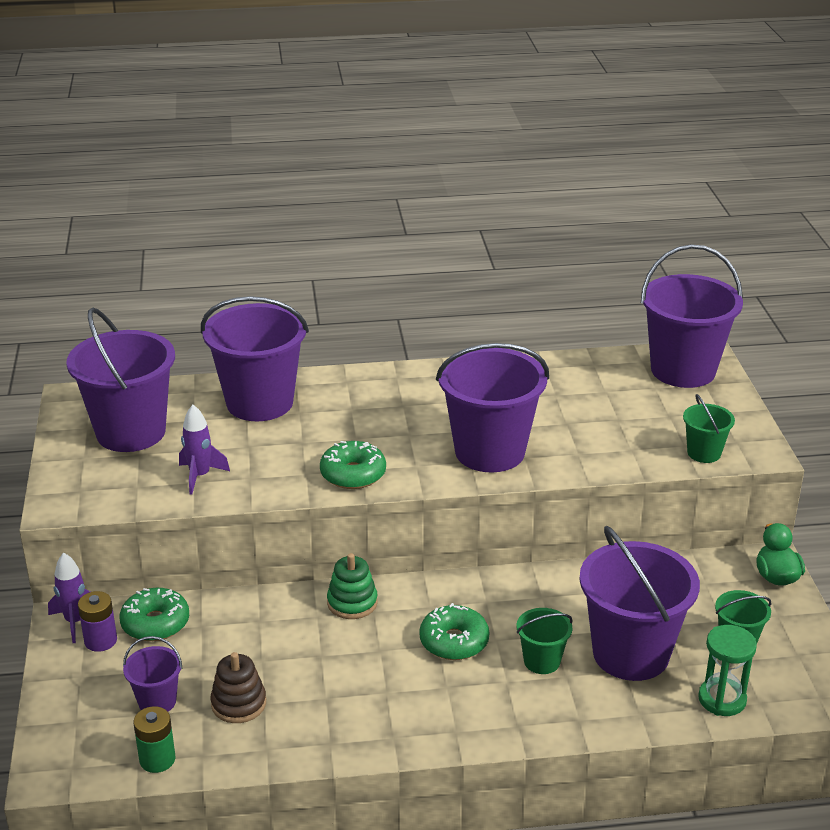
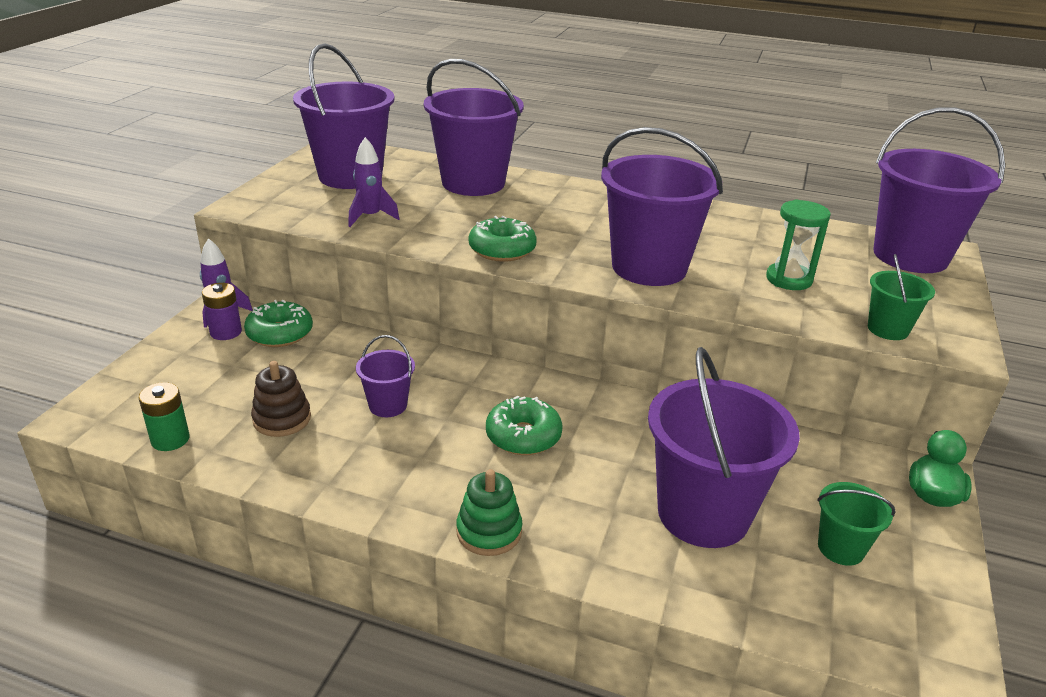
camera: 25 degrees right, 0 degrees up
purple bucket [123,636,183,711] -> purple bucket moved to [356,335,415,417]
green stacking toy [327,553,378,619] -> green stacking toy moved to [456,469,522,556]
green bucket [517,608,573,674] -> none
green hourglass [698,625,757,716] -> green hourglass moved to [766,199,831,290]

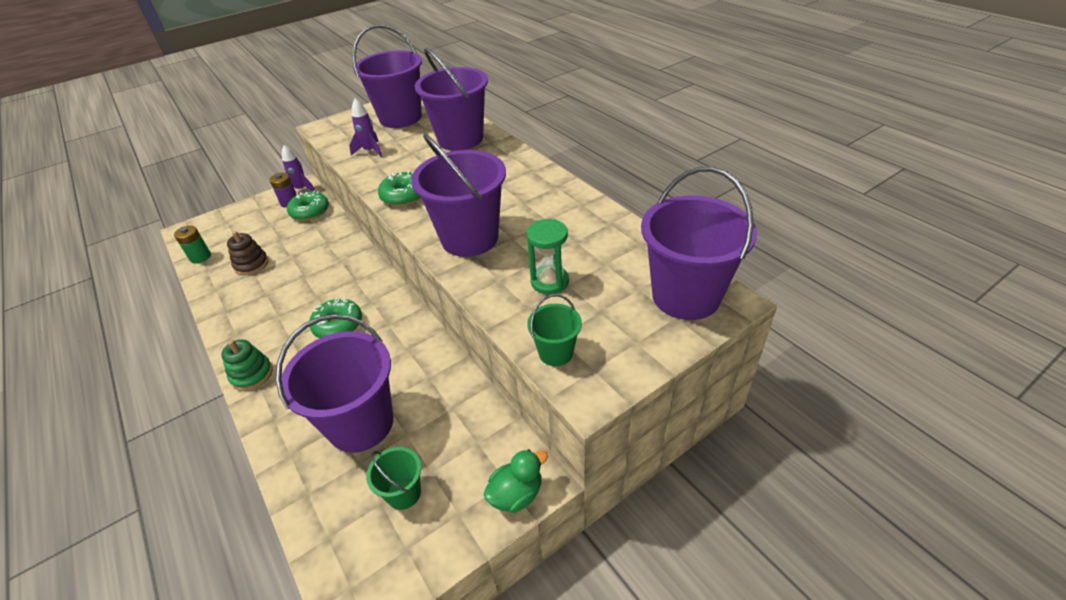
camera: 40 degrees right, 10 degrees up
purple bucket [356,335,415,417] -> none

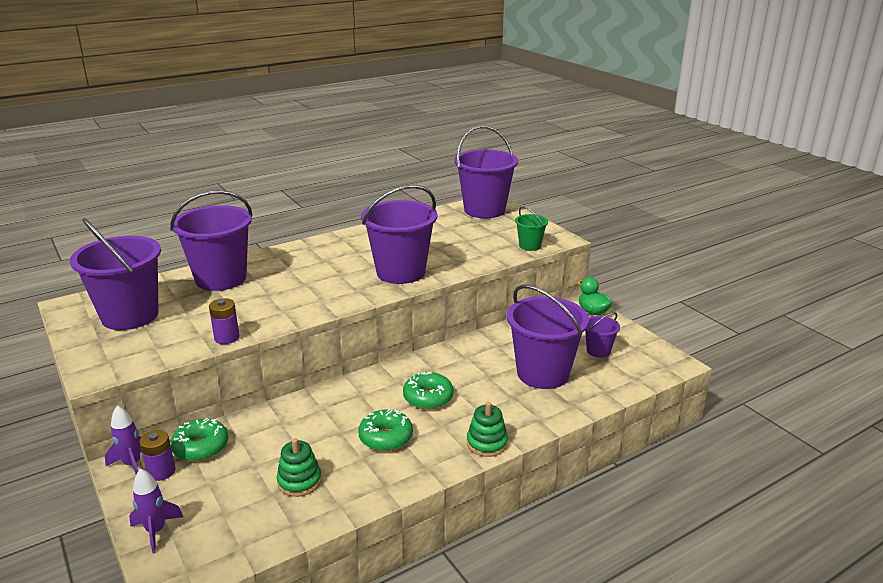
camera: 90 degrees left, 15 degrees down
green battery [174,225,211,264] -> none
brown stacking toy [227,231,269,276] -> green stacking toy [277,438,322,497]
purple rocket [349,98,383,157] -> purple rocket moved to [129,468,183,554]
green bucket [366,447,421,510] -> purple bucket [585,312,620,358]
green donut [378,171,421,207] -> green donut moved to [358,409,413,451]
green hourglass [527,219,569,294] -> none
none -> purple battery [209,298,240,344]

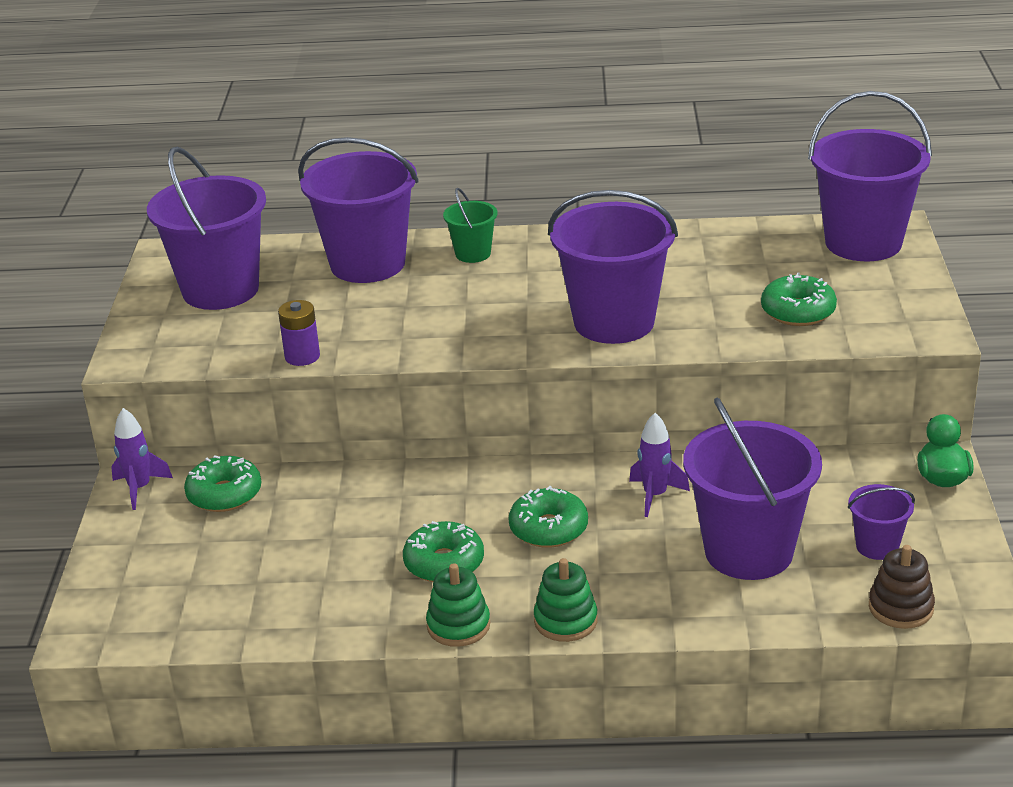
camera: 35 degrees right, 5 degrees up
purple rocket [129,468,183,554] -> purple rocket moved to [629,413,690,517]
purple battery [139,430,175,481] -> none
green stacking toy [277,438,322,497] -> green stacking toy moved to [426,563,490,647]
green bucket [515,207,548,251] -> green bucket moved to [443,188,498,263]
none -> green donut [761,273,837,326]
none -> brown stacking toy [869,545,935,629]

